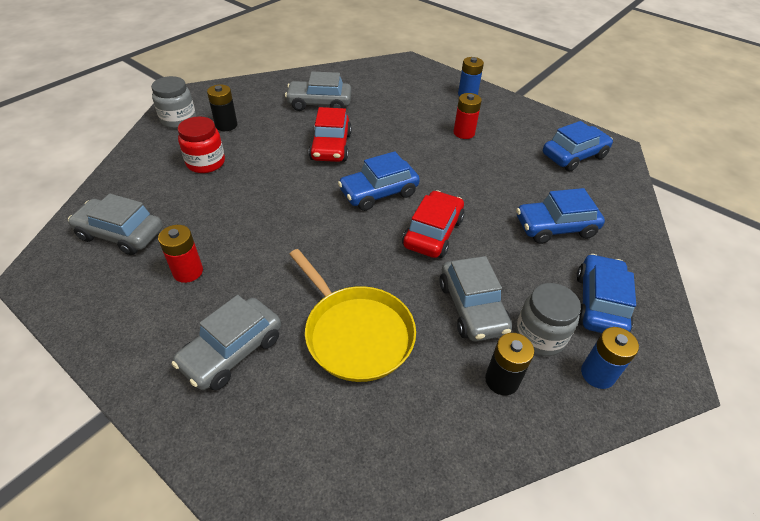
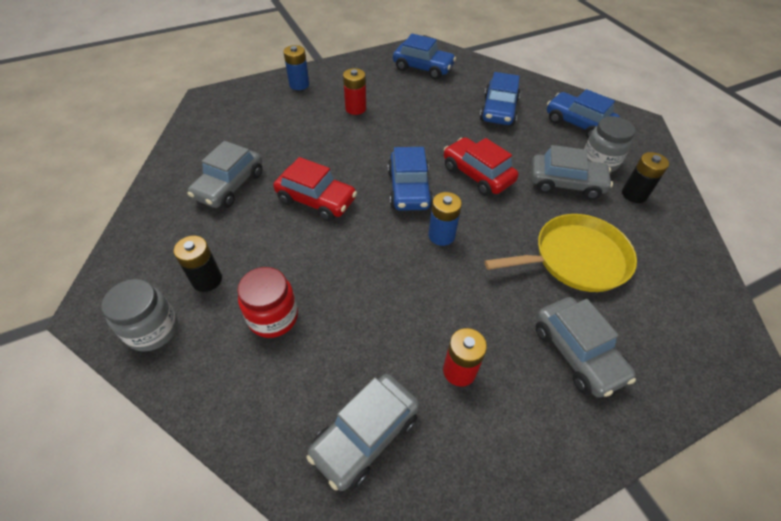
camera: 65 degrees left, 5 degrees up
blue car [543,121,613,171] -> blue car turned 120 degrees clockwise [393,34,456,79]
blue battery [581,327,639,389] -> blue battery moved to [428,192,462,246]

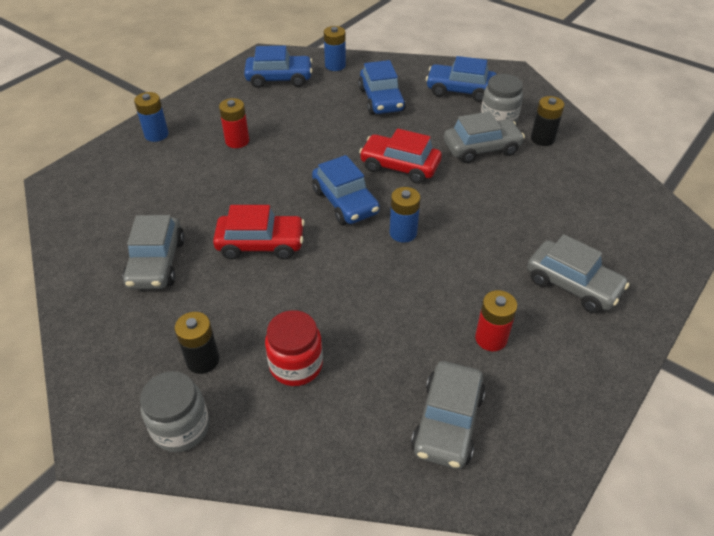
camera: 25 degrees left, 5 degrees down
yellow pan [484,214,637,292] -> none
none -> blue battery [324,26,346,71]

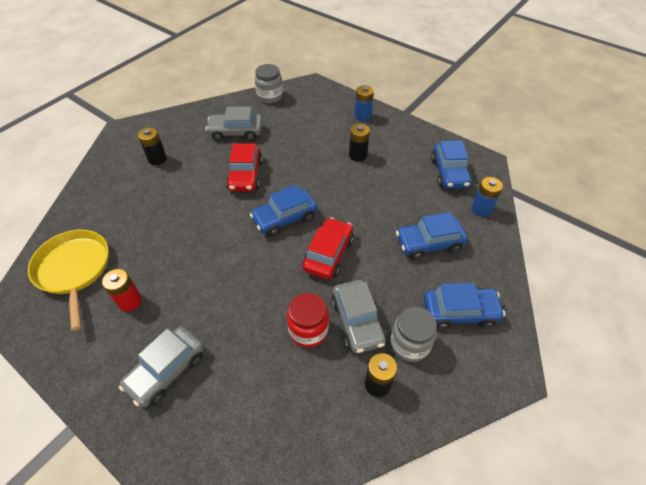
camera: 90 degrees right, 5 degrees up
grey jar [140,371,209,452] -> grey jar moved to [255,64,283,103]
red battery [219,98,249,148] -> black battery [349,124,370,161]
red jar [265,310,323,386] -> red jar moved to [287,293,329,348]
blue battery [389,187,420,243] -> none
grey car [411,361,486,469] -> yellow pan [28,230,109,331]
blue car [426,56,497,102] -> blue car turned 75 degrees clockwise [424,283,505,329]

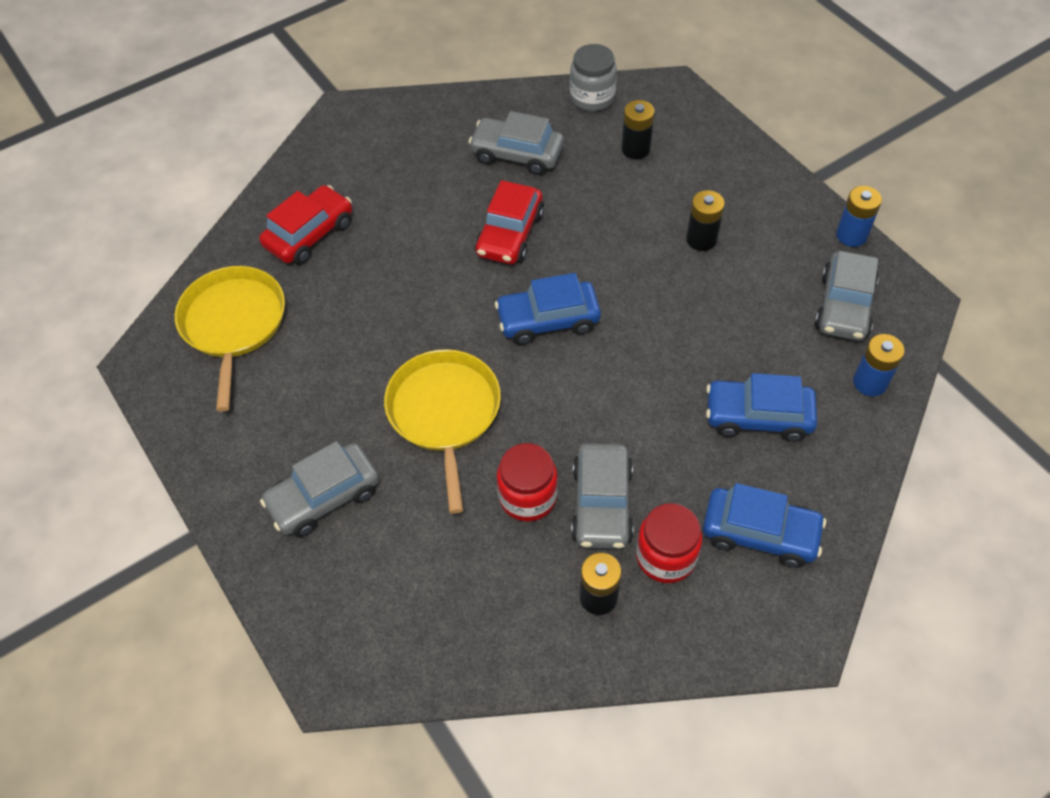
camera: 20 degrees right, 5 degrees up
red battery [102,269,142,311] -> none
black battery [138,127,167,165] -> black battery moved to [621,100,654,159]
red car [302,217,354,279] -> red car moved to [259,185,352,265]
blue battery [354,85,374,121] -> blue battery moved to [836,186,882,247]
grey jar [390,307,437,362] -> red jar [636,503,702,583]
blue car [431,141,472,189] -> grey car [815,251,879,341]
none -> yellow pan [384,349,501,514]

